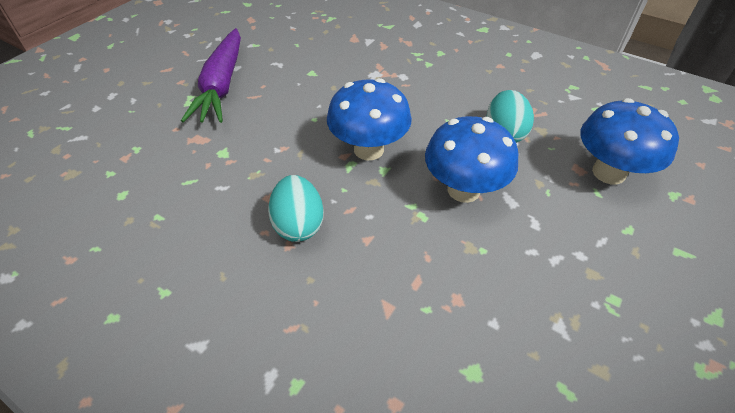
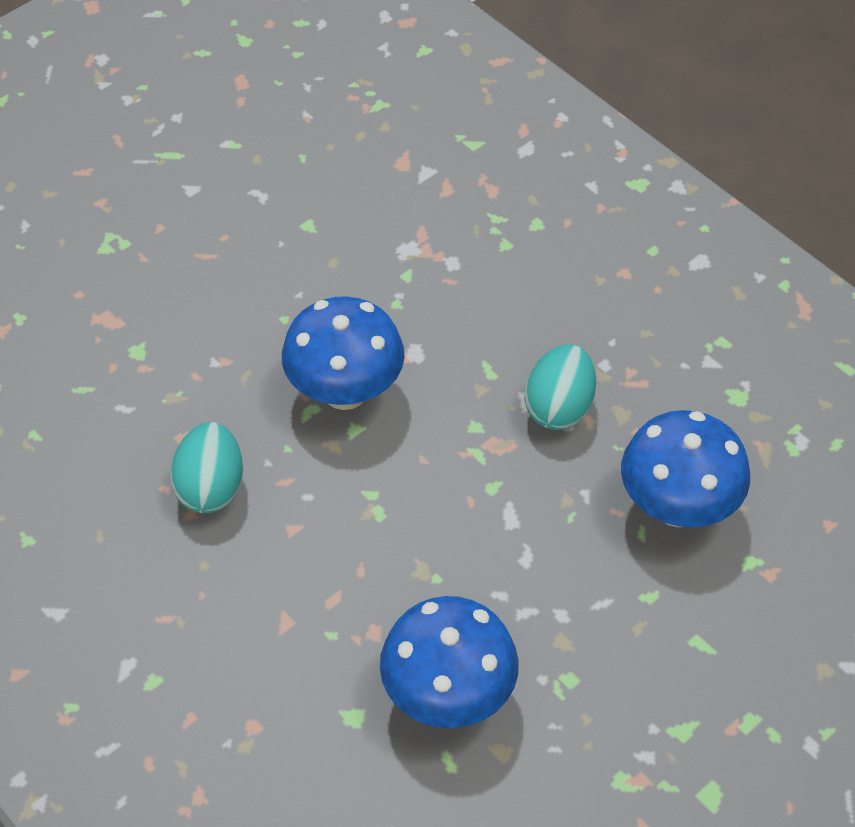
camera: 15 degrees right, 5 degrees up
purple carrot [181,28,241,123] -> none
blue mushroom [425,116,518,203] -> blue mushroom moved to [380,596,519,728]

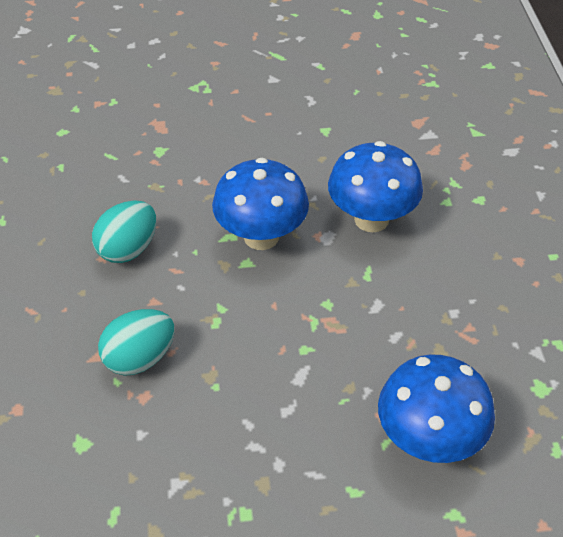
camera: 35 degrees right, 5 degrees down
blue mushroom [380,596,519,728] -> blue mushroom moved to [328,141,423,232]
turquoise egg [524,344,596,430] -> turquoise egg moved to [98,309,175,376]

